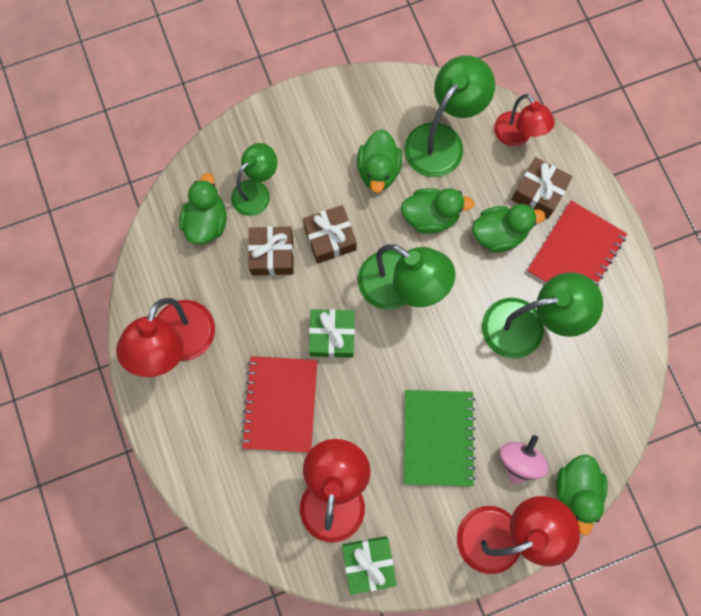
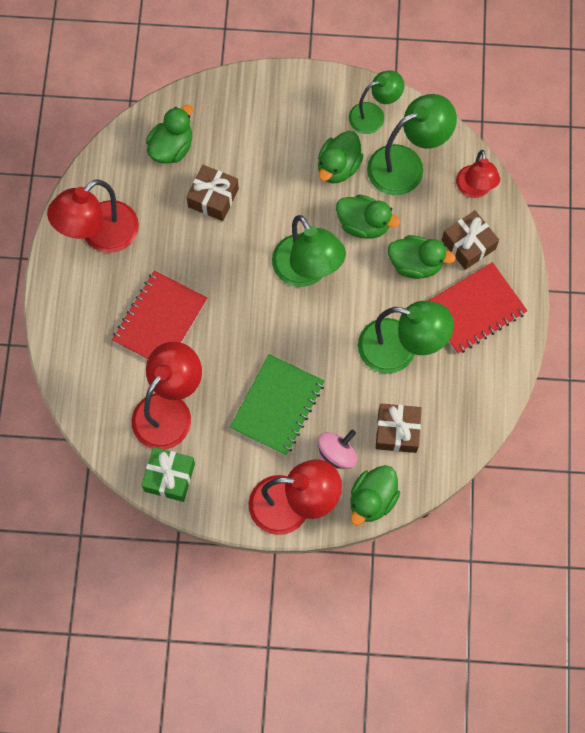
camera: 25 degrees right, 5 degrees down
green lamp [231,143,278,216] -> green lamp moved to [349,71,405,134]
brown gift [303,205,357,263] -> brown gift moved to [376,403,422,453]
green gift [309,309,355,358] -> none

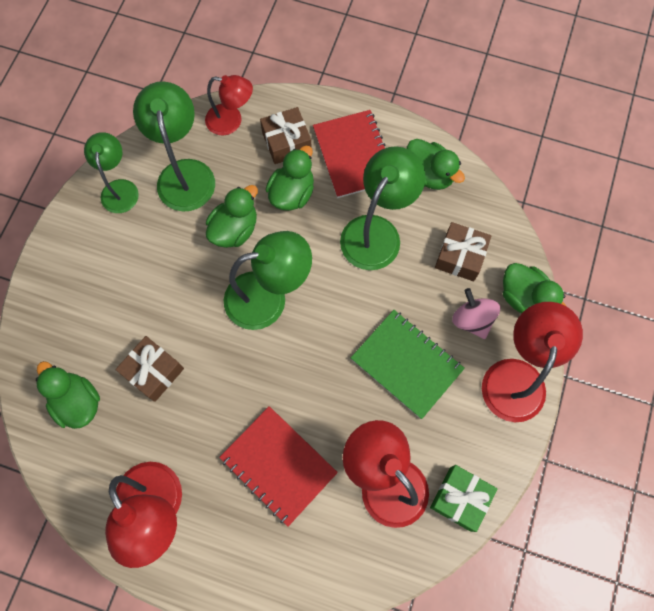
camera: 75 degrees left, 0 degrees up
green duck [318,131,364,183] -> green duck moved to [406,139,465,190]

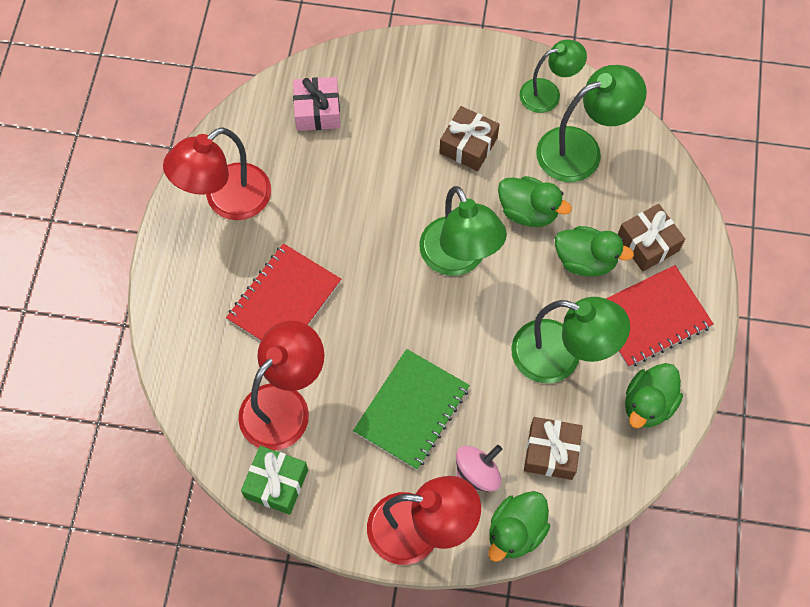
camera: 80 degrees right, 5 degrees down
green duck [36,361,100,429] -> pink gift [293,77,340,131]
brown gift [115,336,184,402] -> brown gift moved to [439,106,500,171]
red lamp [205,75,253,136] -> none

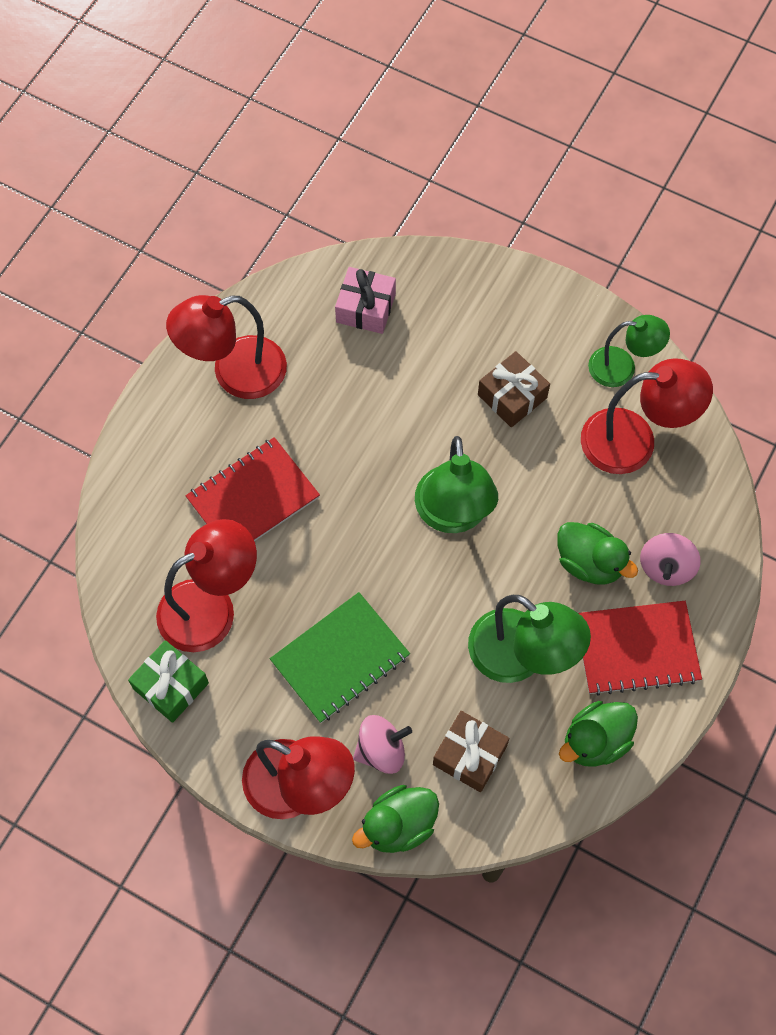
camera: 20 degrees right, 0 degrees up
green duck [498,176,572,227] -> none
green lamp [536,65,647,182] -> red lamp [581,358,713,474]
brown gift [618,204,685,272] -> pink spinning top [640,533,701,586]

